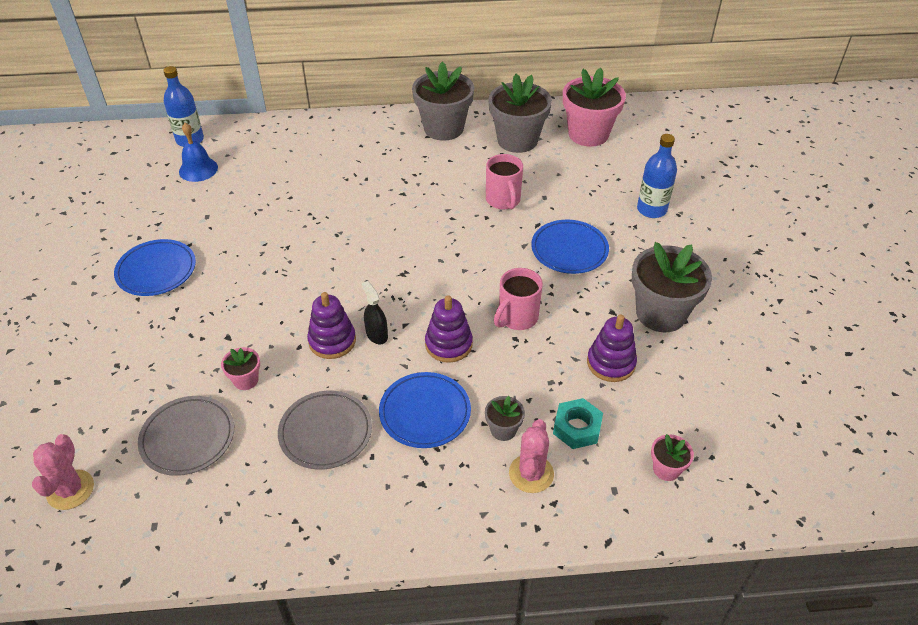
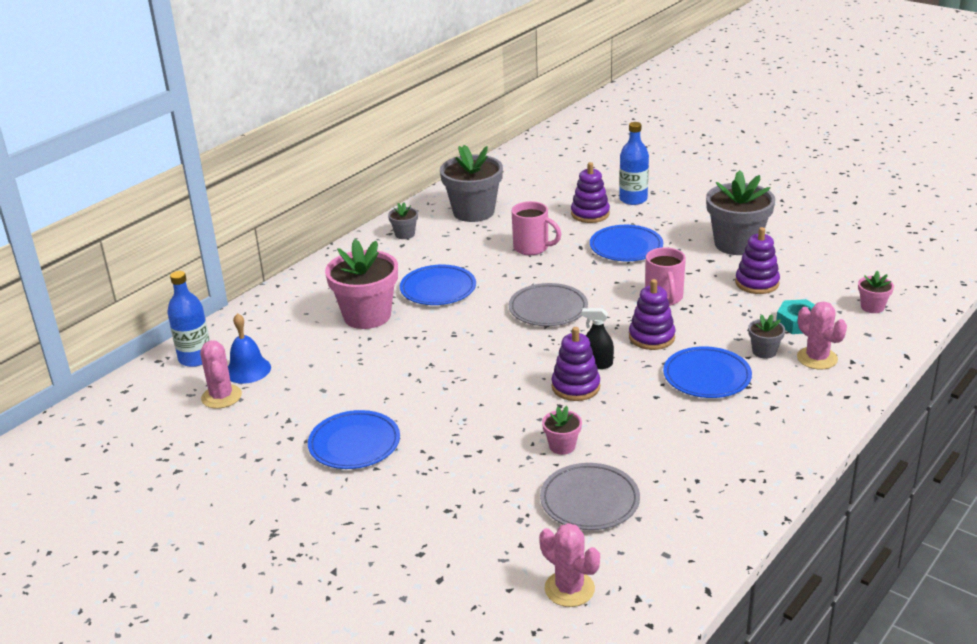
camera: 45 degrees left, 15 degrees down
grey plate [278,391,372,470] -> grey plate moved to [509,283,588,326]
grey flower pot [412,62,474,141] -> grey flower pot [388,203,418,239], size x0.47
pink flower pot [563,68,626,147] -> pink flower pot moved to [325,239,398,329]
none -> pink cactus [200,341,242,409]
none -> blue plate [400,265,476,305]
none -> purple stacking toy [571,162,610,223]

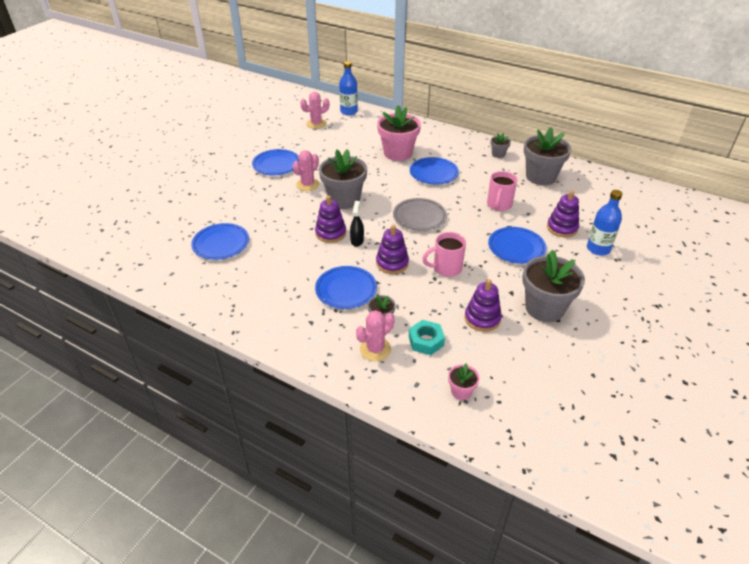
camera: 80 degrees right, 10 degrees up
blue bell [228,313,271,384] -> none
pink cactus [539,523,600,607] -> pink cactus moved to [293,150,320,191]
grey plate [540,463,640,530] -> blue plate [191,223,249,260]
pink flower pot [542,406,582,455] -> none
none -> grey flower pot [319,149,367,209]

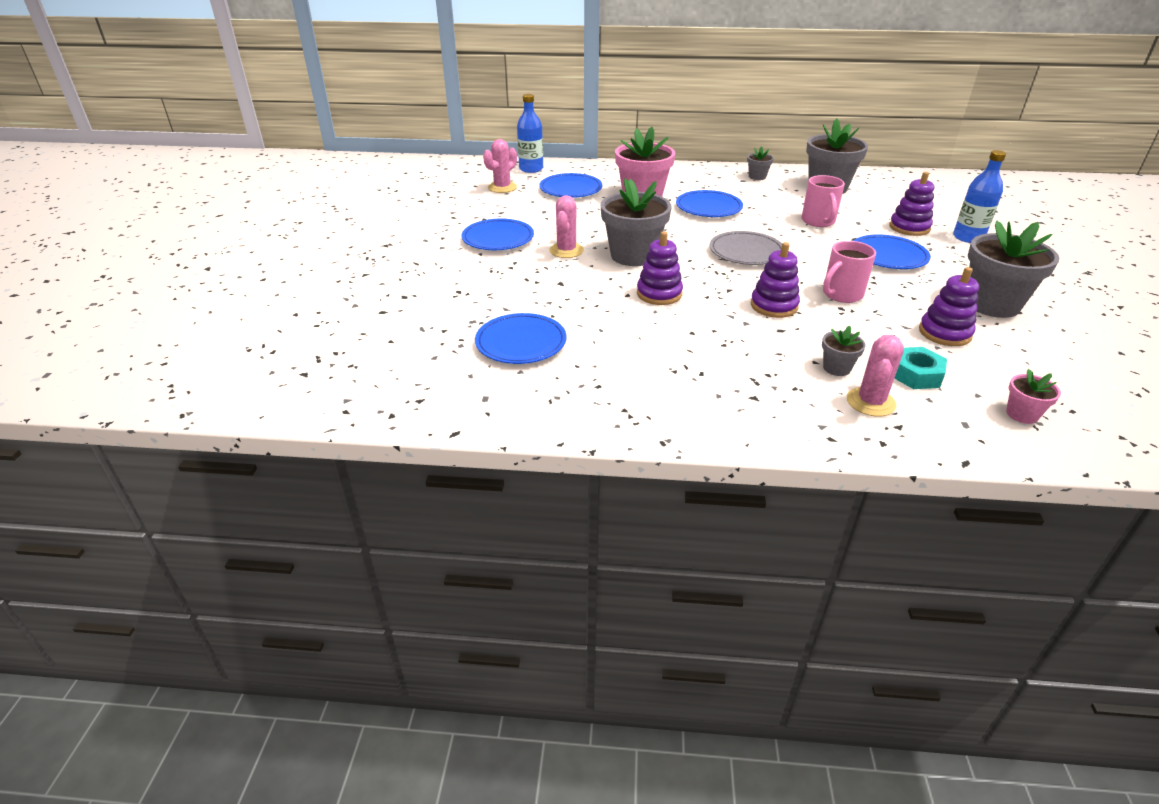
camera: 25 degrees left, 5 degrees down
blue plate [315,266,377,309] -> blue plate moved to [540,173,602,198]
black spray bottle [350,201,364,247] -> none

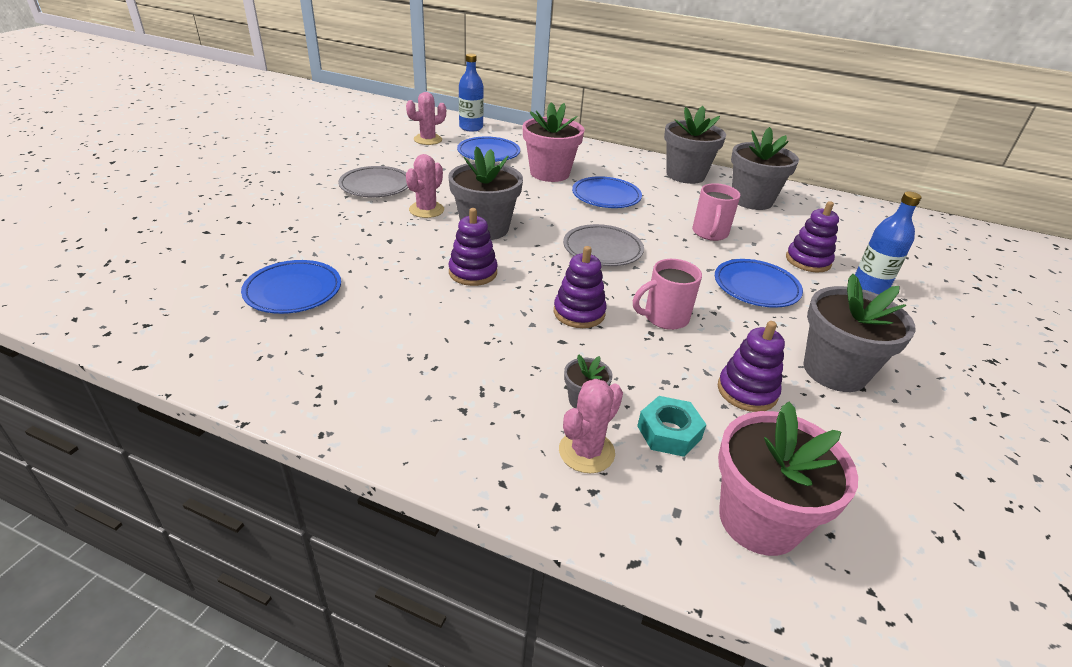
camera: 15 degrees right, 0 degrees up
blue plate [462,218,534,250] -> grey plate [338,166,408,197]
grey flower pot [747,146,774,180] -> grey flower pot [664,106,726,184], size x2.15
pink flower pot [1006,369,1061,424] -> pink flower pot [718,401,858,556], size x2.15

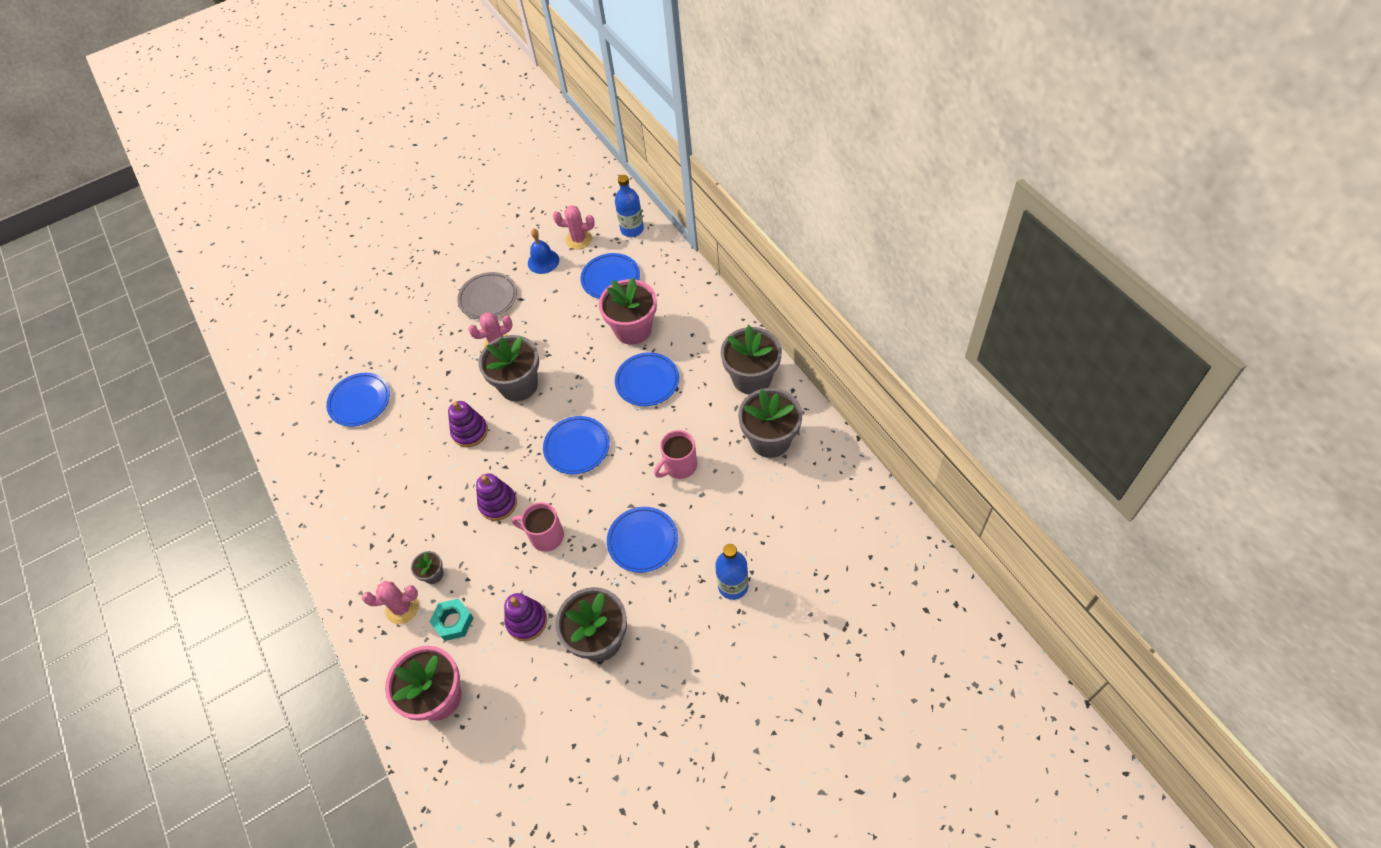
camera: 45 degrees right, 20 degrees up
grey plate [563,224,644,266] -> blue plate [543,416,610,474]
purple stacking toy [786,201,839,272] -> none
none -> blue bell [528,228,559,274]

